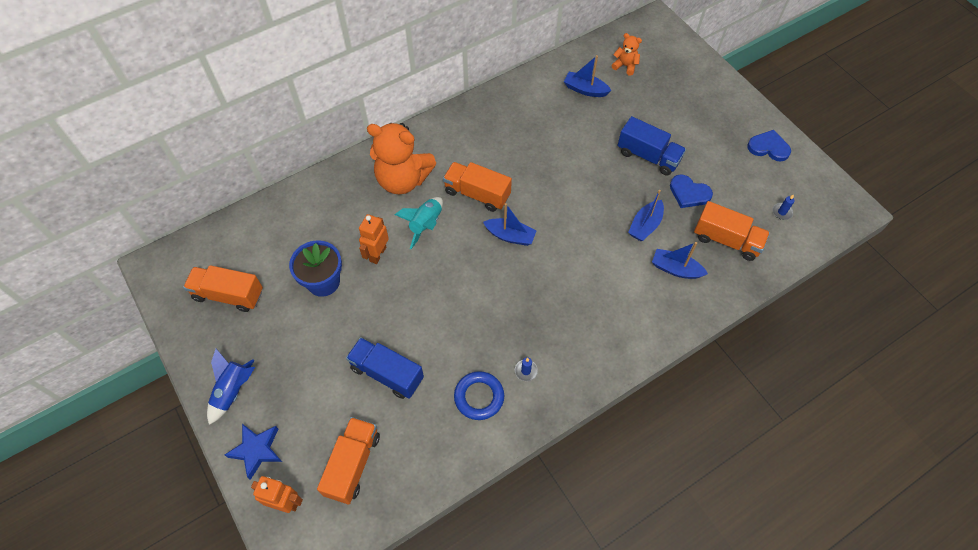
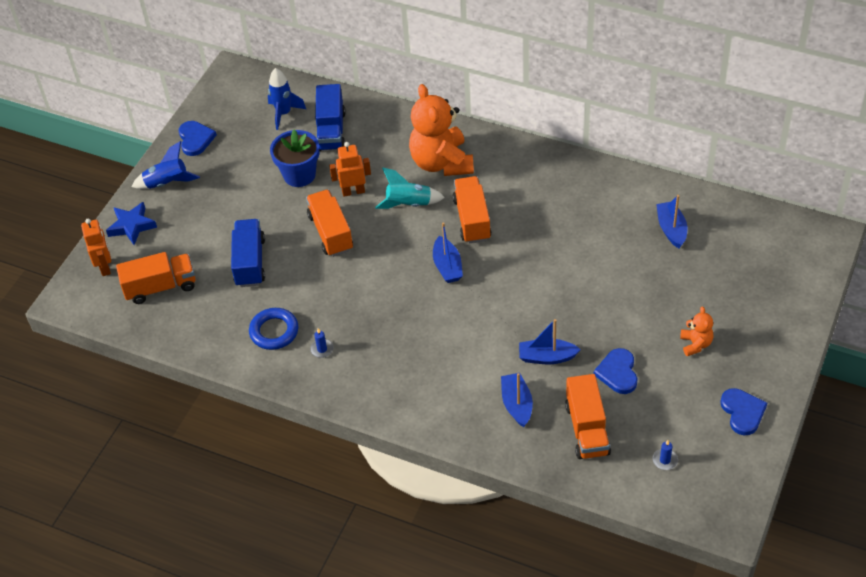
camera: 60 degrees right, 10 degrees down
orange truck [183,265,263,312] -> orange truck moved to [306,190,353,257]
orange teddy bear [612,33,642,76] -> orange teddy bear moved to [680,307,713,356]
blue truck [618,116,686,176] -> blue truck moved to [315,84,346,151]
none -> blue heart [179,121,217,156]
none -> blue rocket [268,68,306,130]

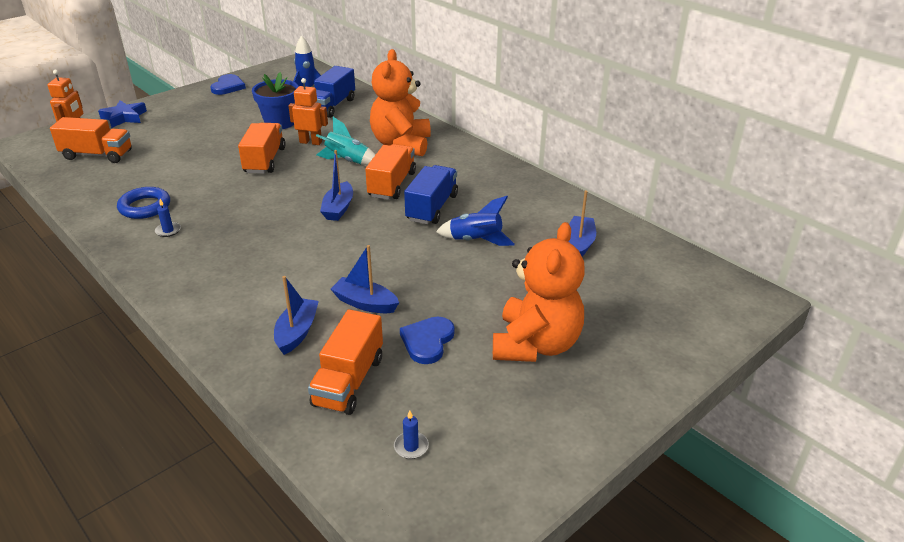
camera: 20 degrees right, 15 degrees down
blue rocket [132,141,200,189] -> blue rocket moved to [436,196,515,246]
blue truck [231,219,265,287] -> blue truck moved to [404,165,458,224]
orange teddy bear [680,307,713,356] -> orange teddy bear [493,222,585,362], size x2.18
blue heart [720,388,767,435] -> none

